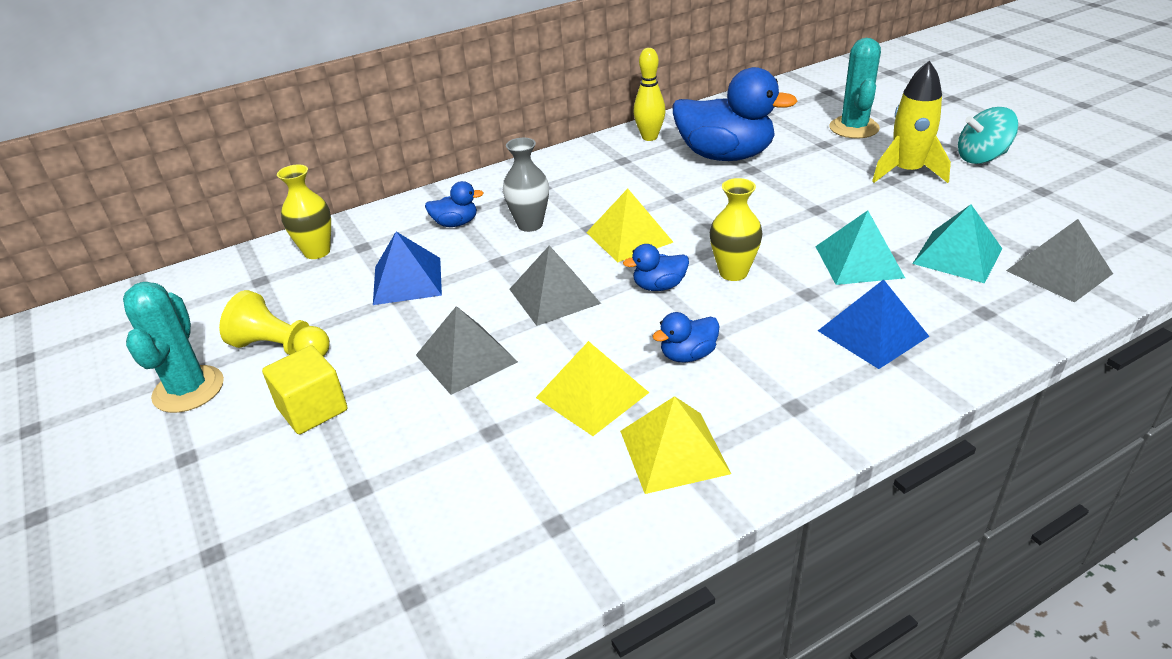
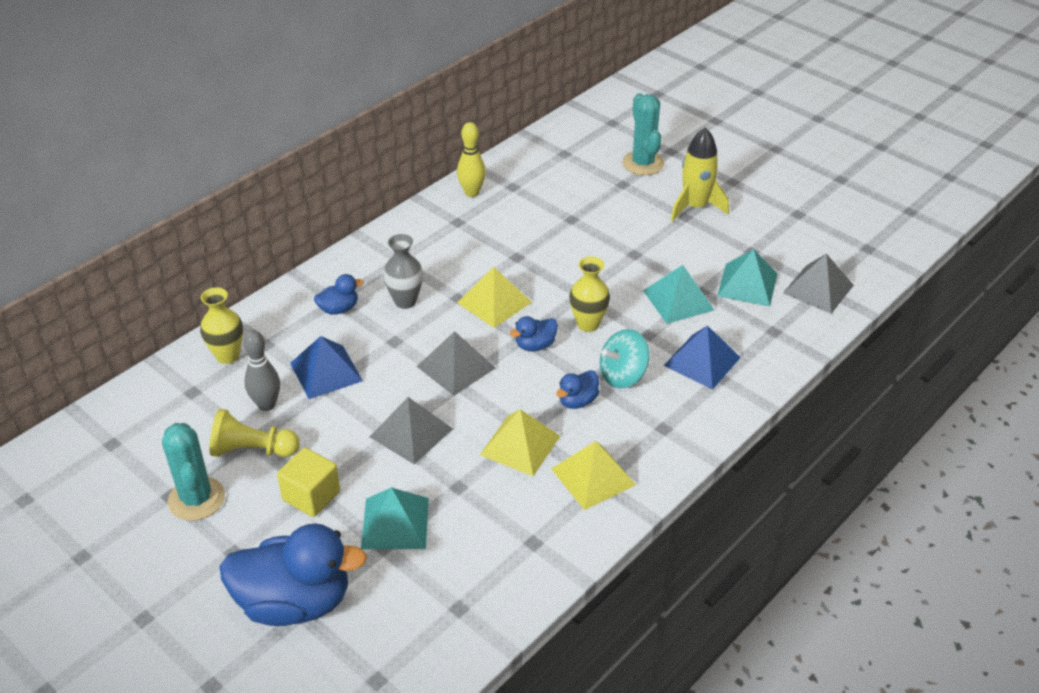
camera: 20 degrees left, 5 degrees up
blue duck [673,67,798,161] -> blue duck moved to [220,524,367,626]
turquoise spinning top [958,107,1018,164] -> turquoise spinning top moved to [600,329,650,389]
none -> grey bowling pin [243,330,280,411]
none -> turquoise pyramid [361,488,429,549]

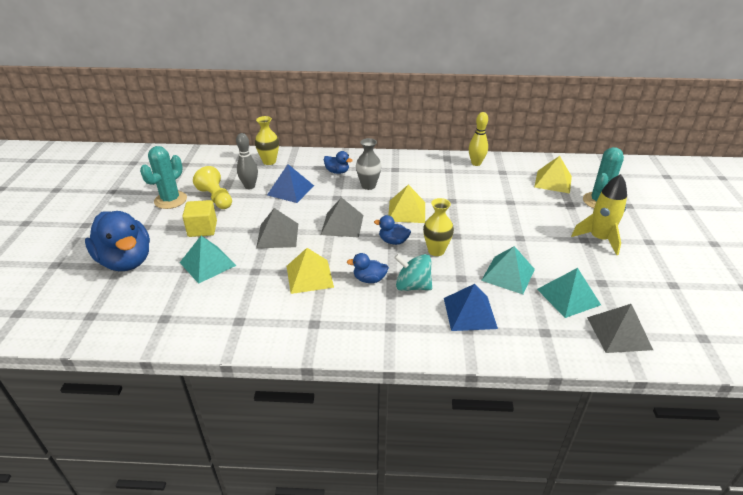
camera: 50 degrees right, 5 degrees down
yellow pyramid [551,441,636,510] -> yellow pyramid moved to [534,156,572,194]

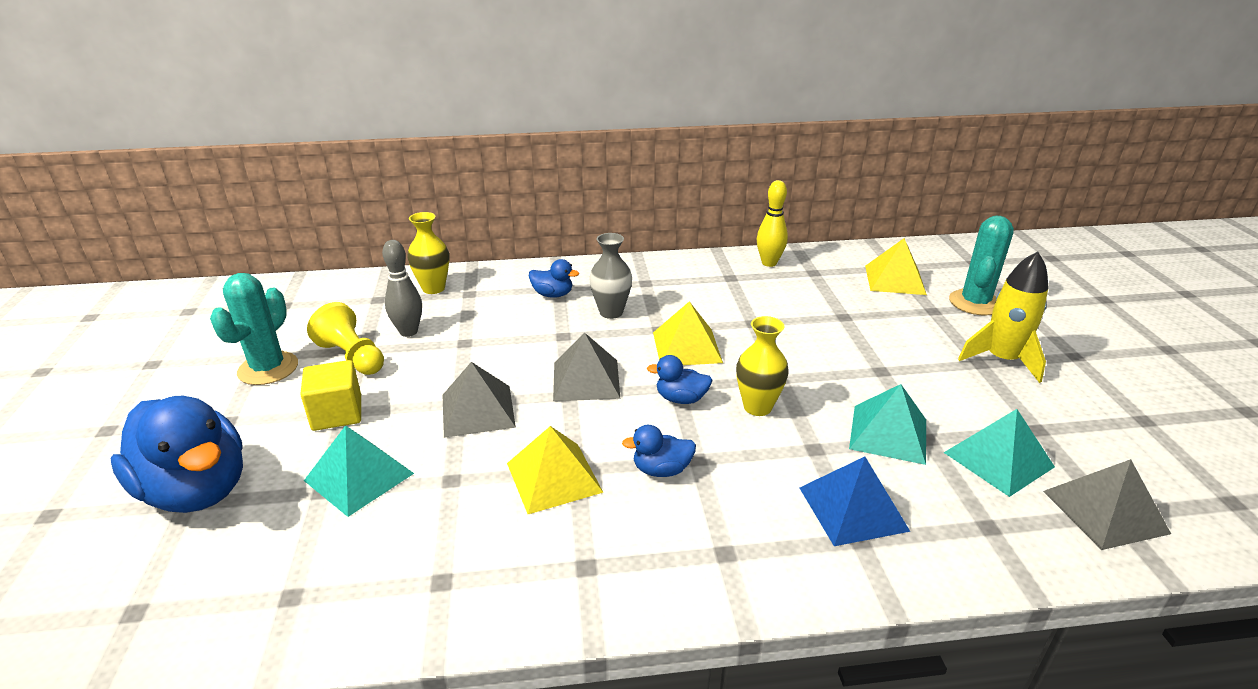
camera: 10 degrees left, 5 degrees down
blue pyramid [267,164,314,203] -> none
turquoise spinning top [394,254,432,291] -> none

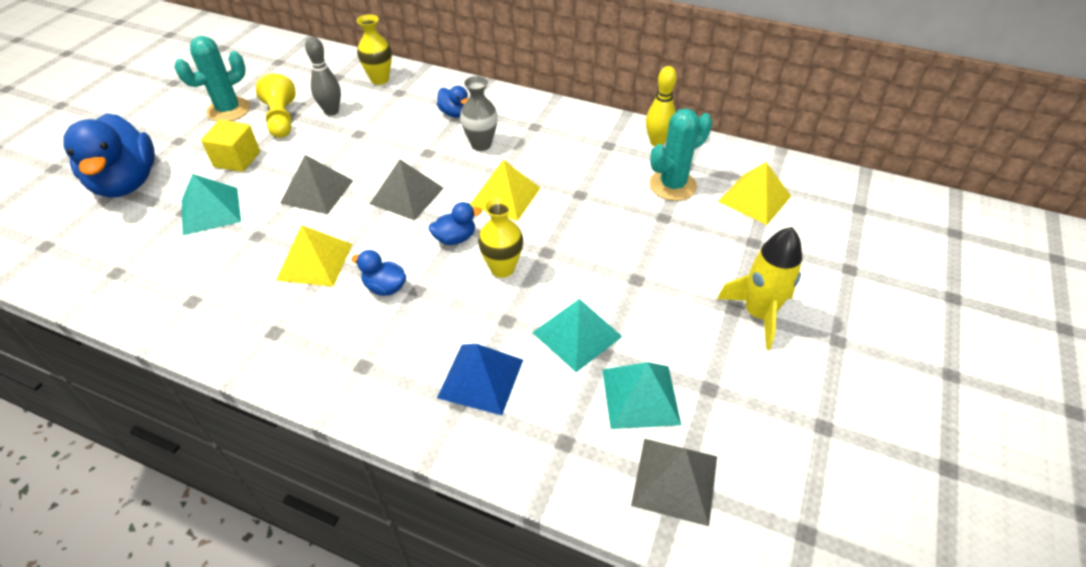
camera: 30 degrees right, 15 degrees up
blue duck [647,355,713,404] -> blue duck turned 120 degrees clockwise [428,202,482,245]
turquoise cactus [949,216,1014,316] -> turquoise cactus moved to [649,108,712,201]

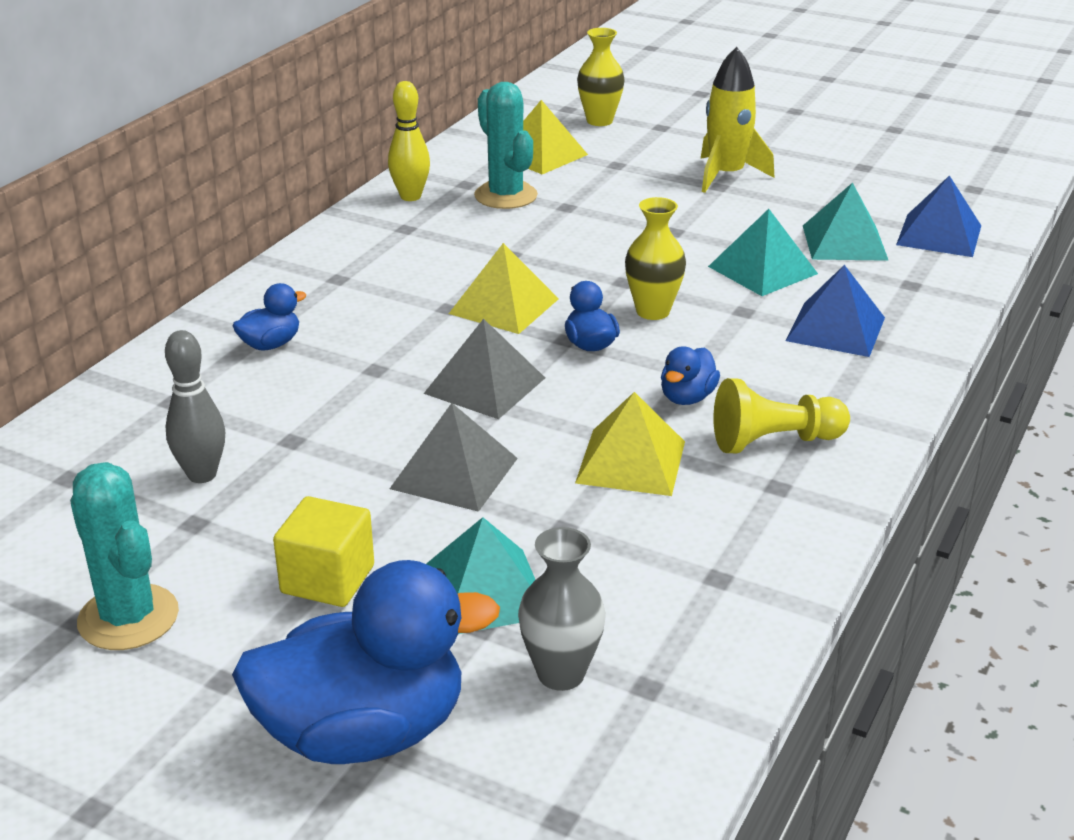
camera: 85 degrees left, 15 degrees down
yellow pawn [256,74,296,138] -> yellow pawn moved to [713,378,850,453]
yellow vase [357,14,392,85] -> yellow vase moved to [577,28,624,126]
grey vase [460,76,498,151] -> grey vase moved to [518,527,606,691]
grey pyramid [631,439,717,526] -> blue pyramid [896,175,981,257]

